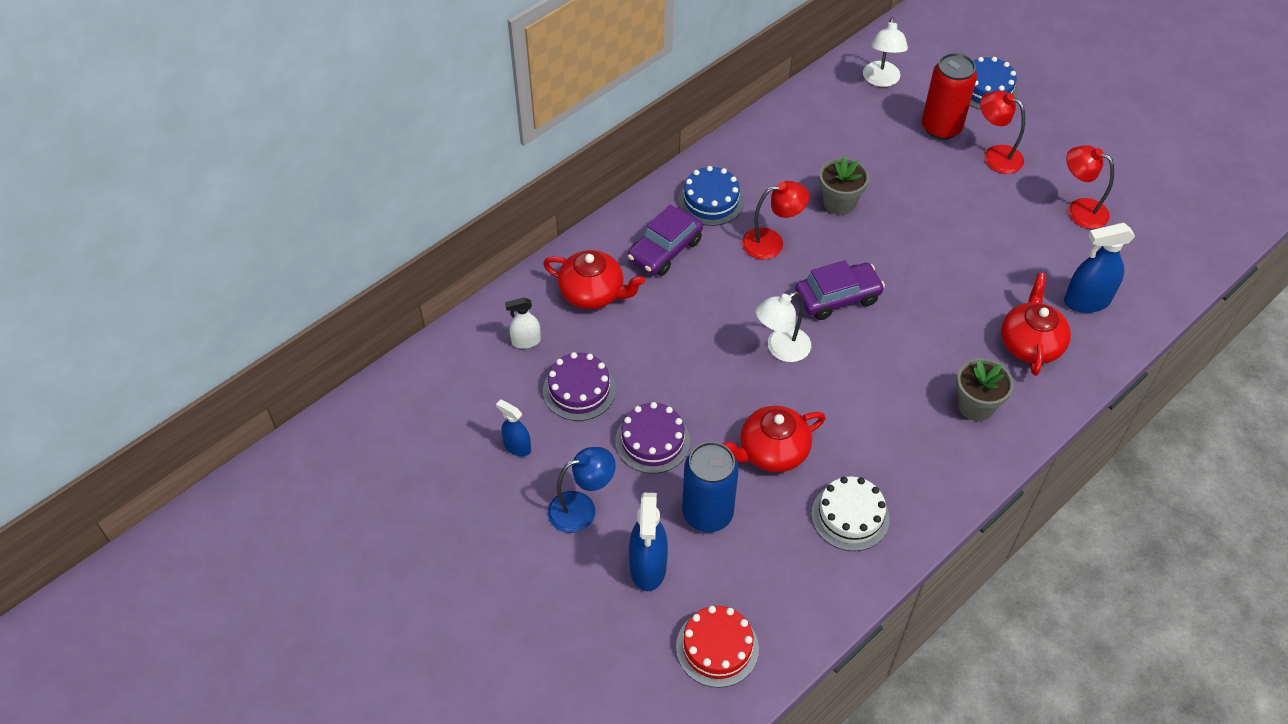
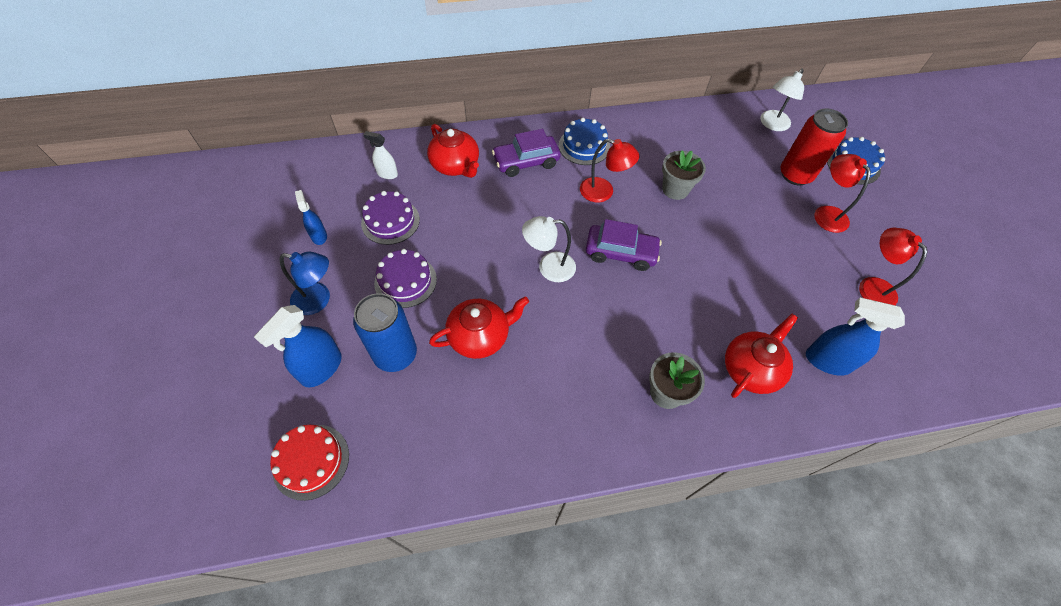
camera: 30 degrees right, 5 degrees up
red teapot [722,406,826,472] -> red teapot turned 150 degrees clockwise [429,296,529,359]
white cake [811,477,890,551] -> none

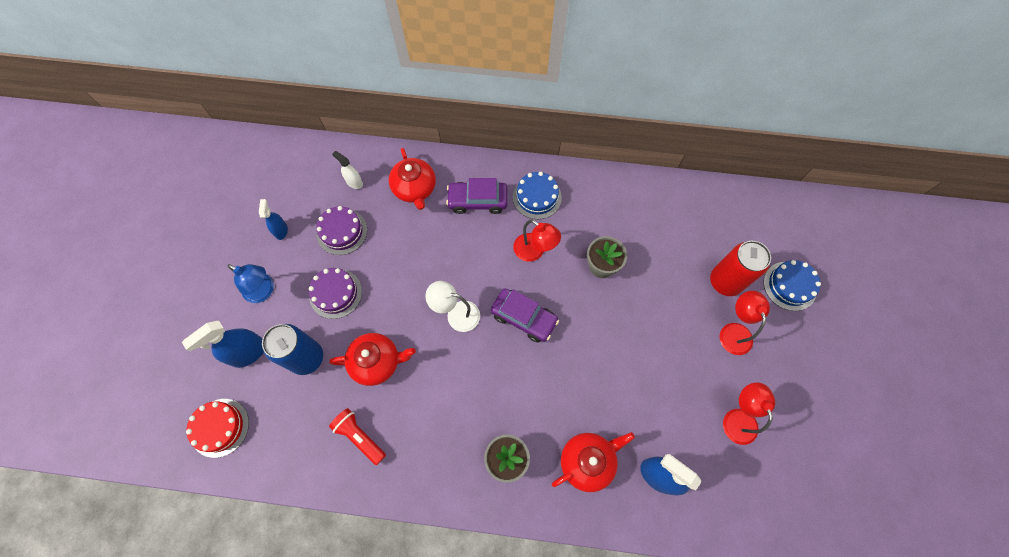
camera: 20 degrees right, 10 degrees up
white lamp [760,69,804,131] -> none
none -> red flashlight [329,408,386,465]

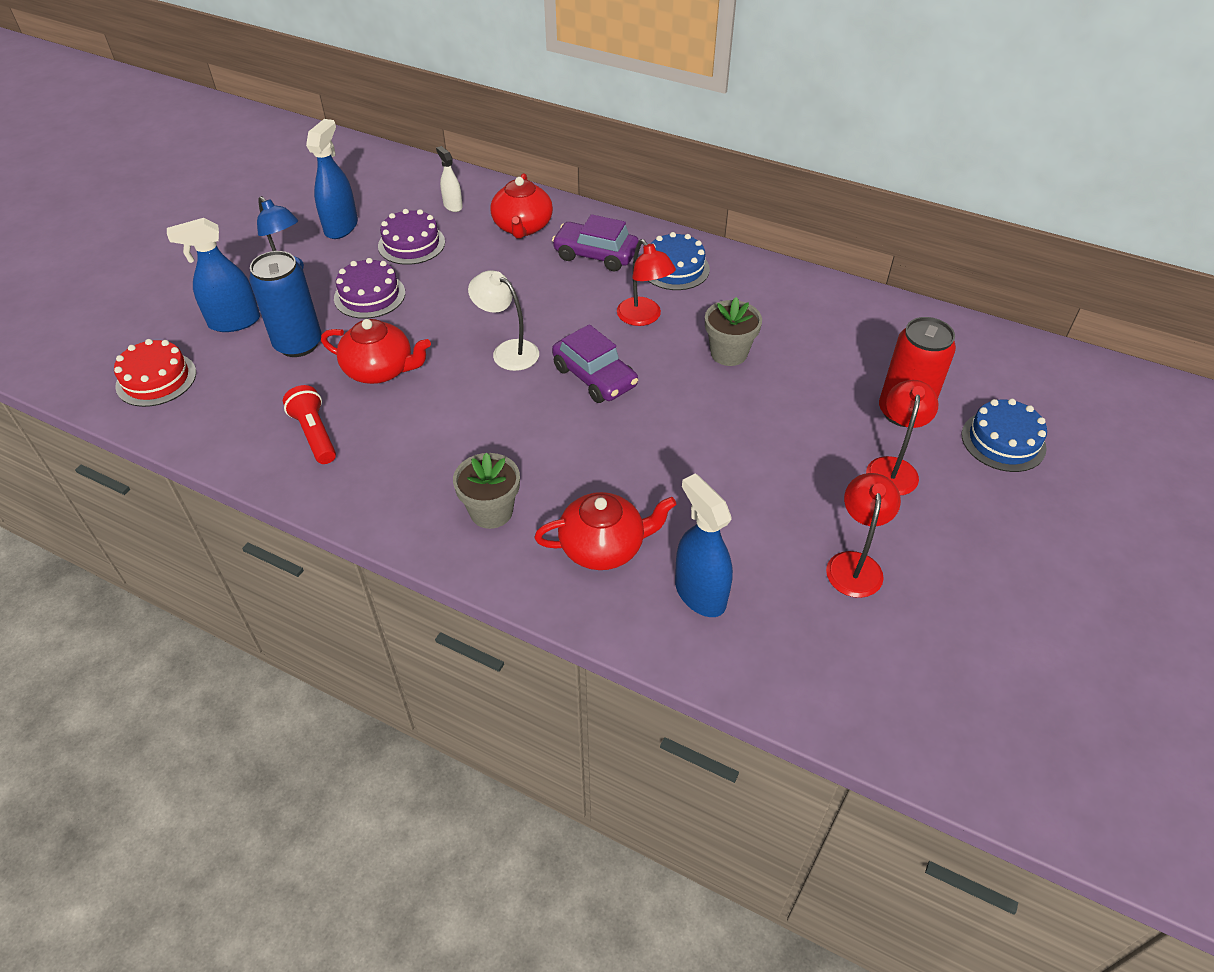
camera: 20 degrees right, 20 degrees down
blue spray bottle [259,199,288,240] -> blue spray bottle [306,119,358,239], size x1.71

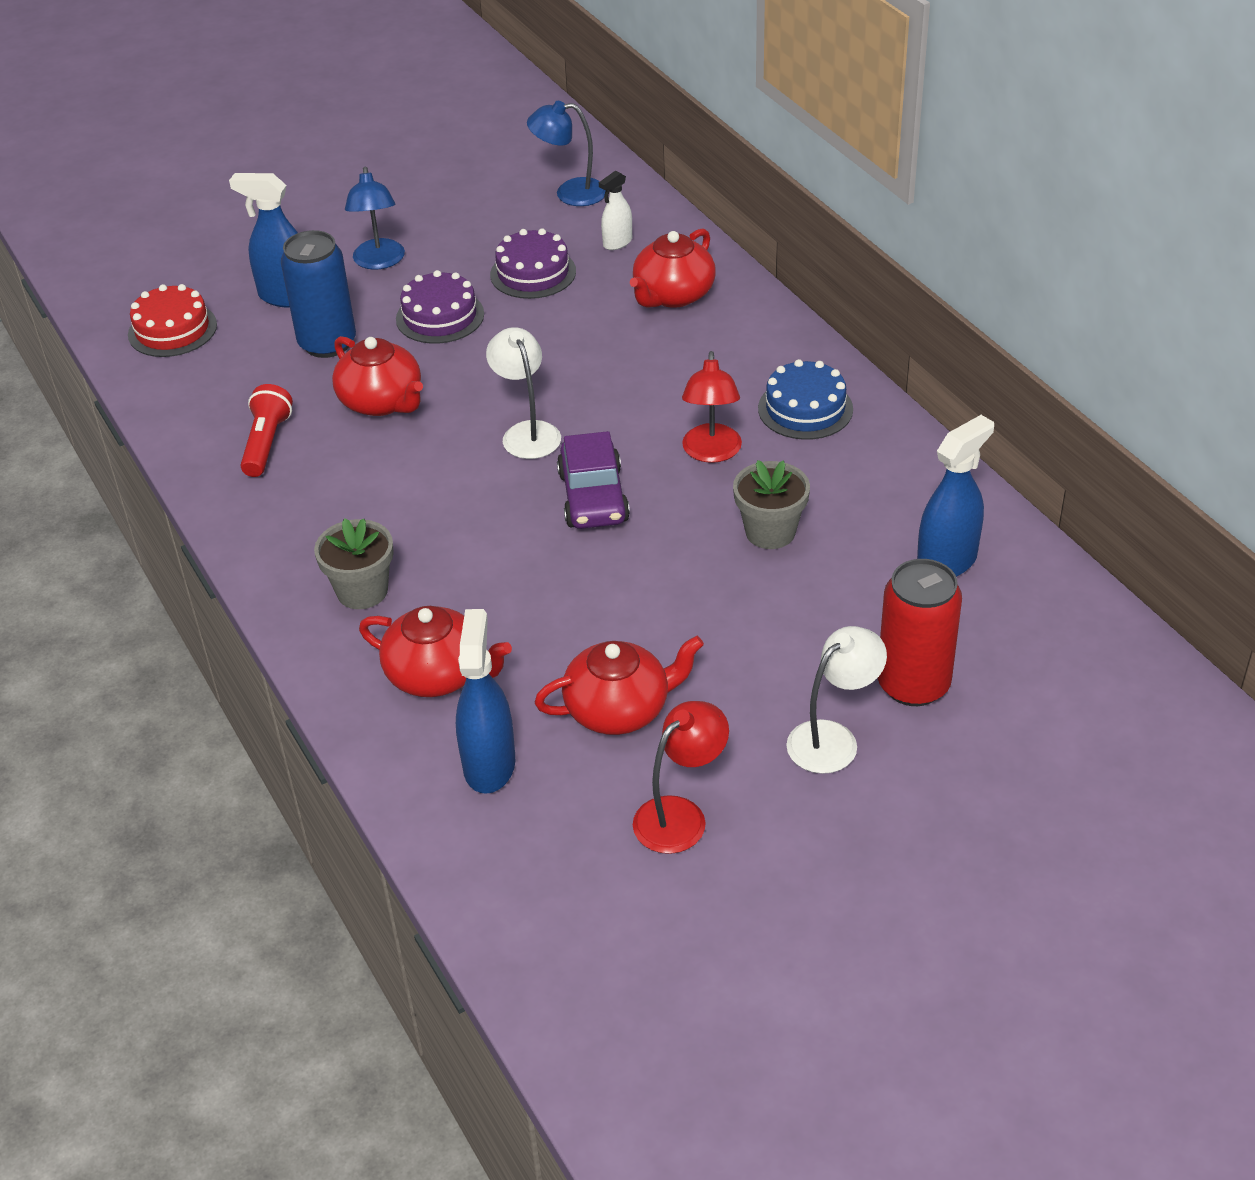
camera: 35 degrees right, 5 degrees down
blue spray bottle [306,119,358,239] -> blue spray bottle moved to [917,415,994,577]
white spray bottle [436,146,463,212] -> white spray bottle turned 135 degrees counterclockwise [599,171,632,250]
purple car [552,214,639,271] -> none
red lamp [866,380,938,495] -> white lamp [786,626,887,774]
blue cake [962,399,1047,472] -> none
none -> blue lamp [527,101,606,206]
none -> red teapot [535,636,704,735]

